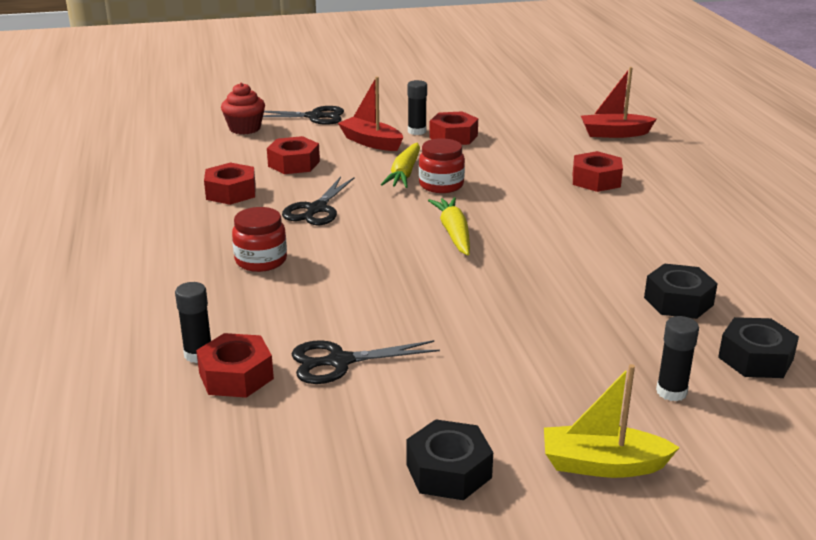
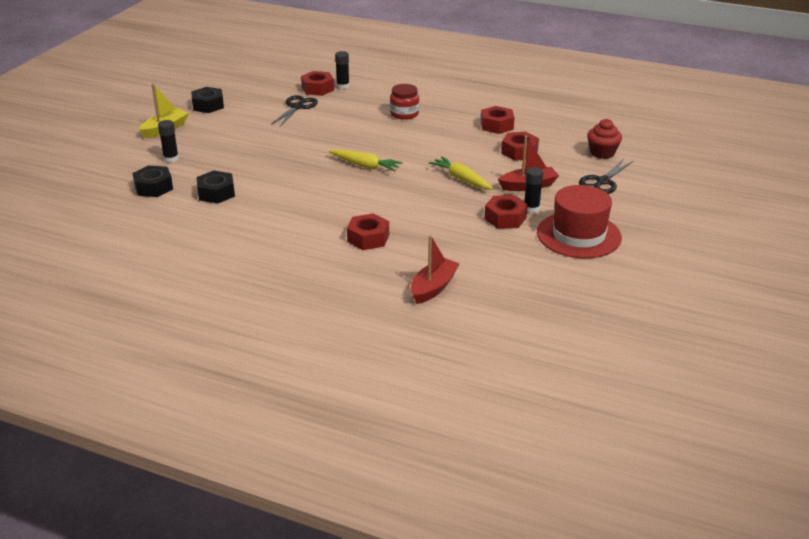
camera: 125 degrees right, 5 degrees up
black scissors [282,177,355,225] -> none
red jar [419,138,465,193] -> none
none -> red hat [537,185,622,258]

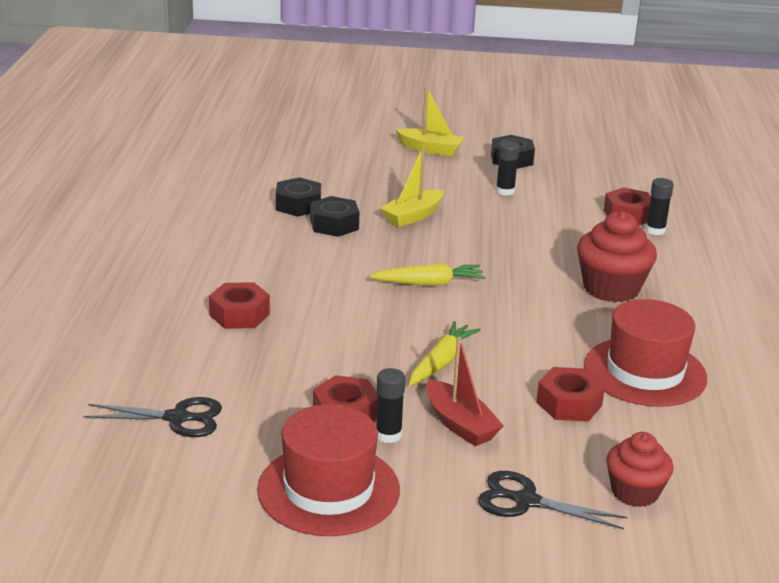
camera: 70 degrees right, 5 degrees down
black nut [132,165,173,197] -> black nut moved to [310,196,359,237]
black glue stick [158,120,179,163] -> black glue stick moved to [496,141,519,196]
black scissors [271,95,318,127] -> black scissors moved to [83,397,222,437]
yellow carrot [329,149,403,171] -> yellow carrot turned 105 degrees counterclockwise [369,263,486,286]
red jar [390,84,419,120] -> red cupcake [577,211,657,302]
red boat [411,235,460,304] -> none
red nut [481,106,515,134] -> red hat [584,299,707,407]
none -> yellow boat [380,147,444,227]

